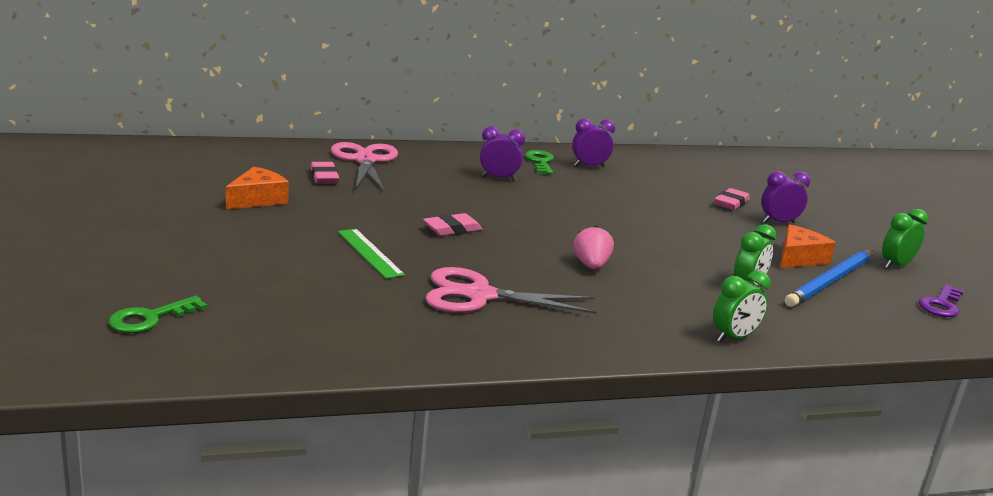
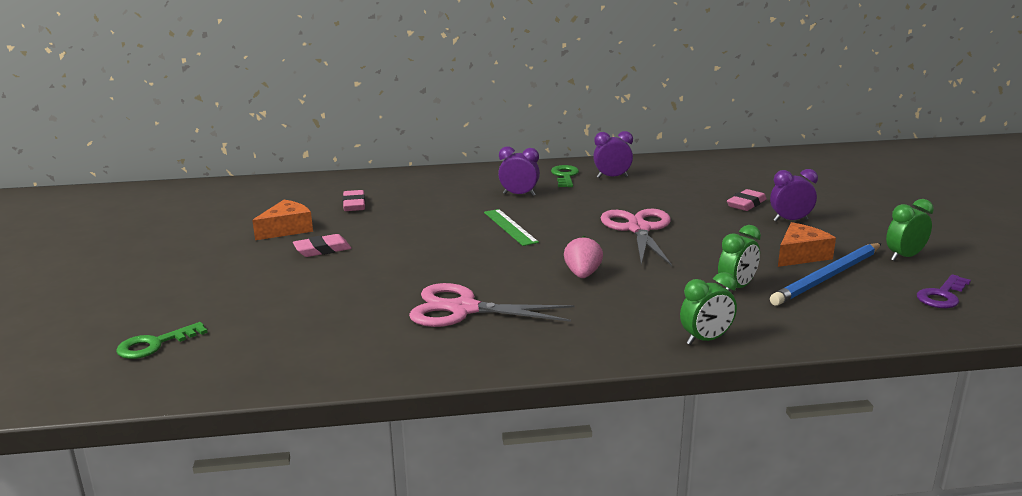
camera: 10 degrees right, 0 degrees up
pink scissors [331,142,398,192] -> pink scissors moved to [600,209,672,266]
green ruler [338,229,405,279] -> green ruler moved to [484,209,539,246]
pink eraser [423,213,483,236] -> pink eraser moved to [293,234,351,257]

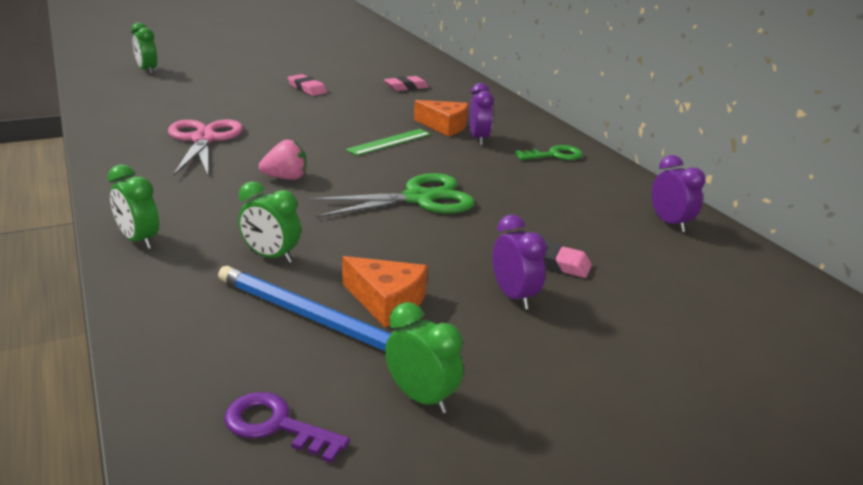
camera: 70 degrees right, 5 degrees up
green key [116,322,208,359] -> green clock [131,23,157,74]
orange cheese [252,200,313,240] -> orange cheese moved to [414,100,468,136]
purple clock [593,131,633,178] -> purple clock moved to [651,155,706,232]
pink scissors [600,209,672,266] -> green scissors [308,173,475,218]

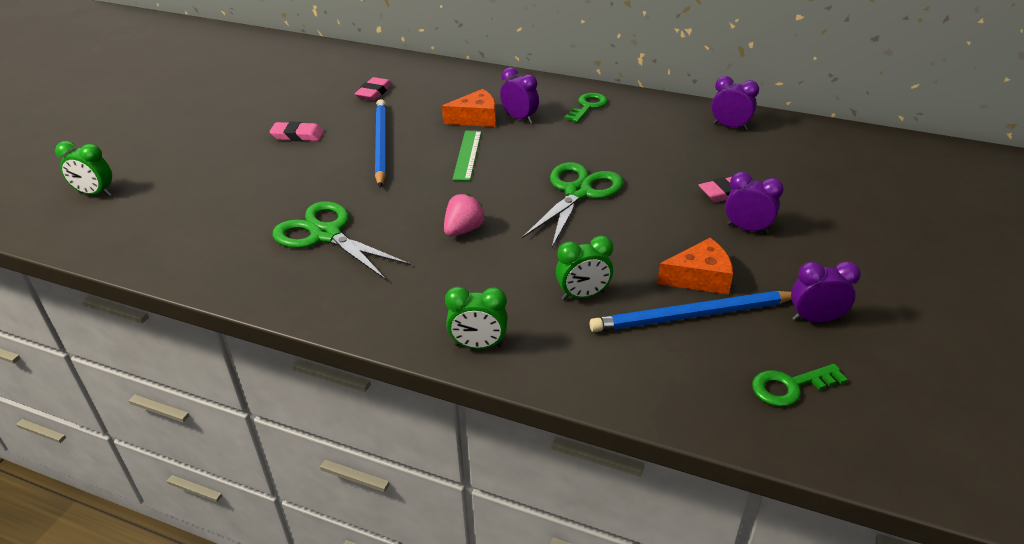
camera: 40 degrees left, 10 degrees up
pink scissors [168,120,243,176] -> green scissors [273,201,411,280]
purple key [224,392,350,463] -> green key [752,364,848,407]
green clock [385,302,463,414] -> purple clock [791,261,861,323]
none -> blue pencil [375,99,386,188]

